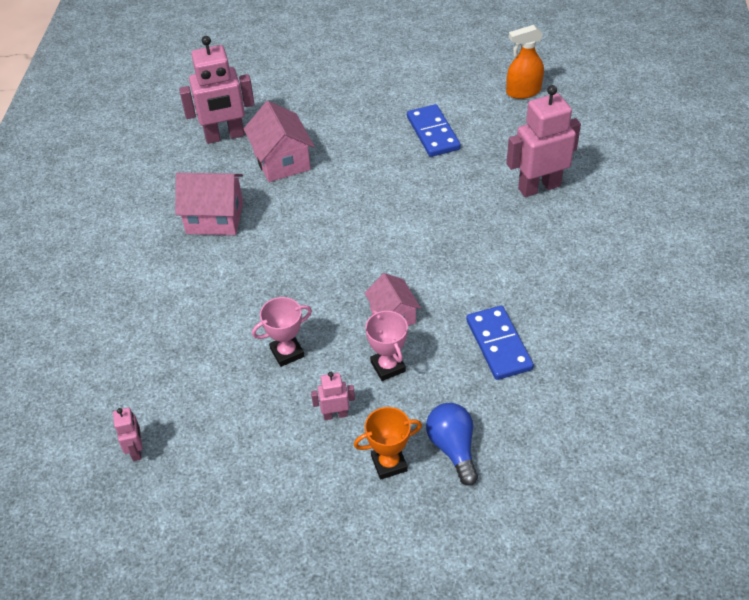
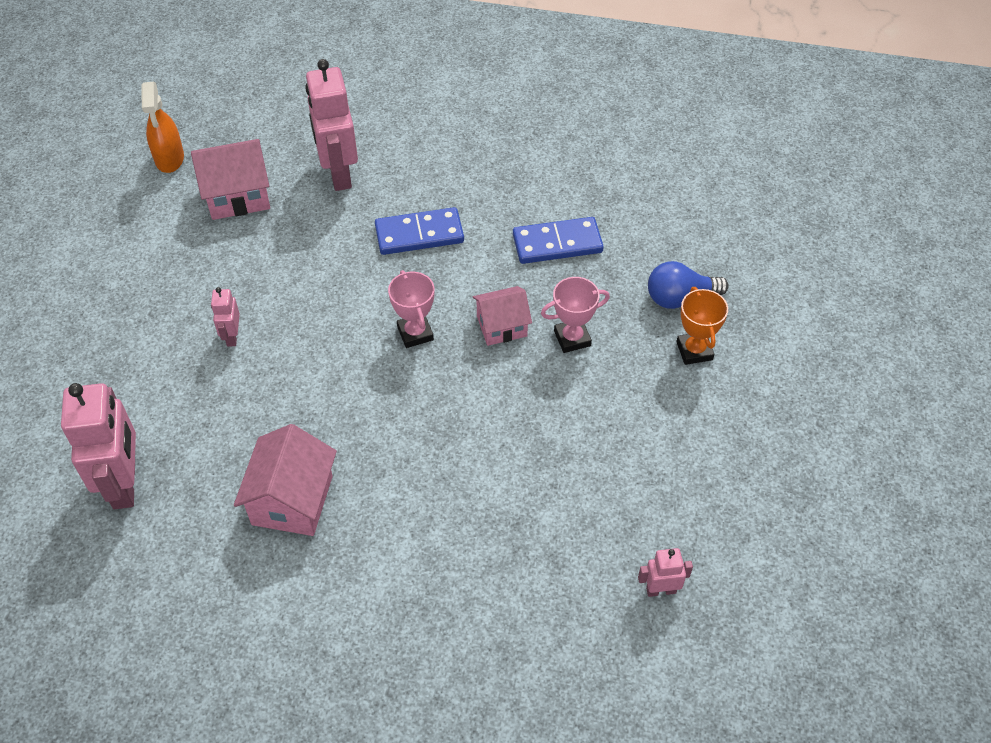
camera: 85 degrees left, 5 degrees up
pink house [244,101,314,182] -> pink house moved to [191,139,270,220]
pink trophy [252,297,312,367] -> pink trophy moved to [388,270,434,348]
pink robot [311,372,355,420] -> pink robot moved to [211,287,240,347]
blue domino [407,104,461,157] -> blue domino moved to [375,207,464,255]

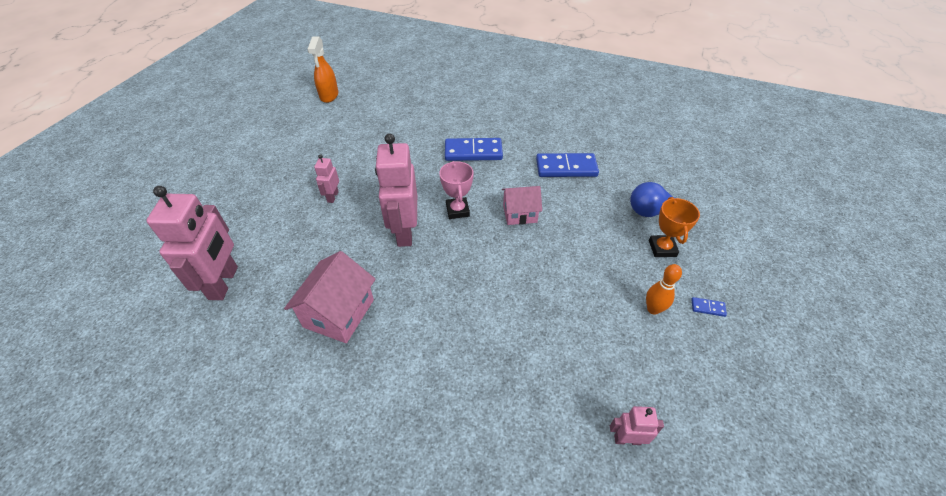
camera: 10 degrees right, 5 degrees down
pink house [191,139,270,220] -> none
pink robot [305,59,358,191] -> pink robot moved to [375,133,417,247]
pink trophy [541,277,610,353] -> none
none -> orange bowling pin [646,264,682,315]
none -> blue domino [691,297,727,317]

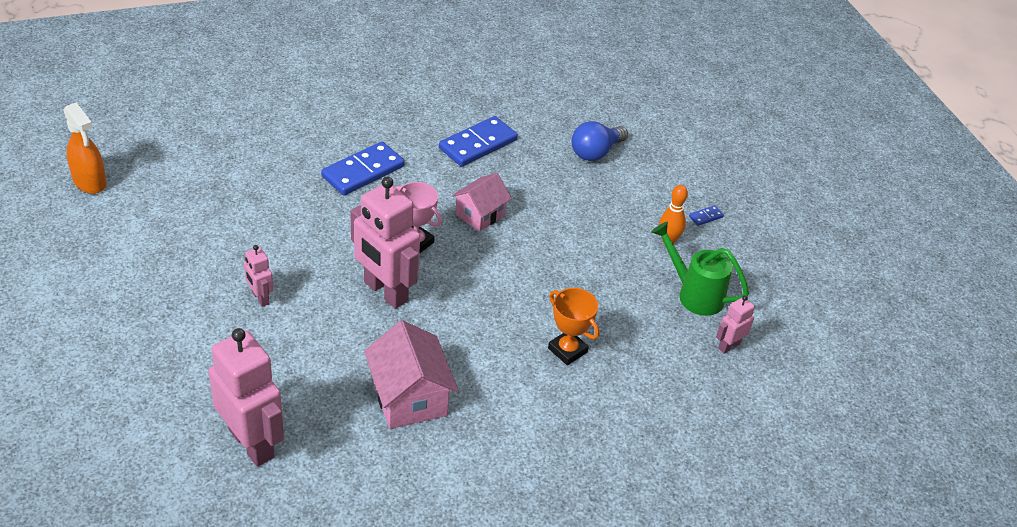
camera: 45 degrees left, 5 degrees down
orange trophy [649,197,700,257] -> orange trophy moved to [548,288,599,365]
none -> green watering can [651,222,749,316]

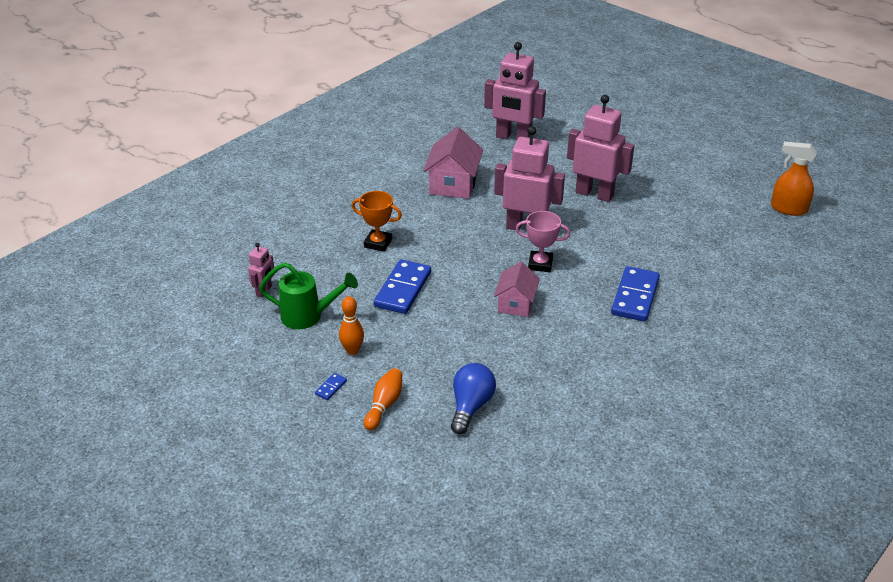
camera: 155 degrees right, 5 degrees down
pink robot [244,245,273,307] -> pink robot [567,95,634,202], size x2.08
pink house [364,320,458,429] -> pink house turned 60 degrees clockwise [423,127,483,199]
blue domino [439,116,518,167] -> blue domino moved to [374,259,431,314]
none -> orange bowling pin [364,368,402,430]

